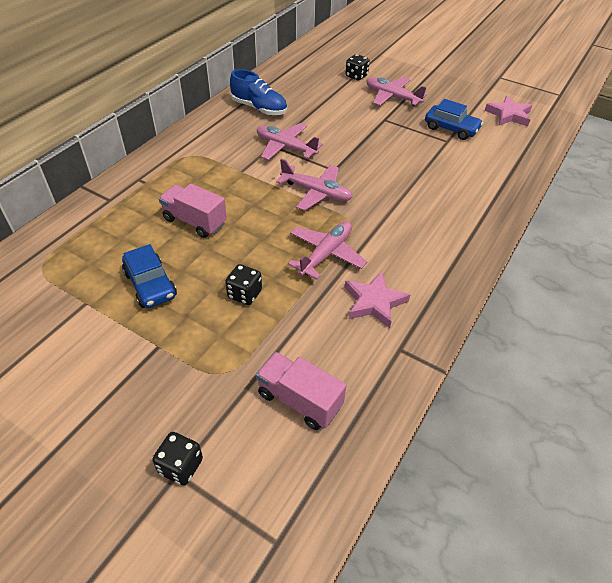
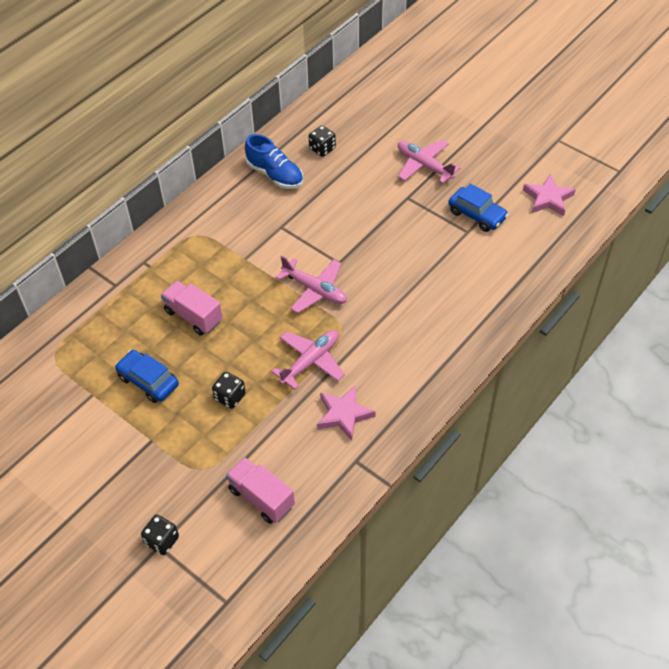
camera: 10 degrees right, 5 degrees up
blue car [122,244,177,308] -> blue car turned 150 degrees clockwise [115,350,179,403]
pink plane [257,123,323,160] -> none
black dice [345,54,370,81] -> black dice moved to [309,126,336,157]

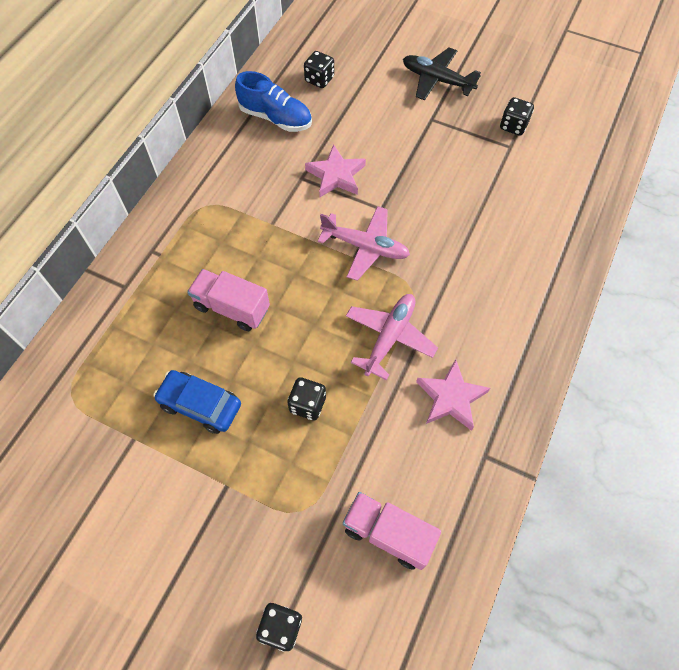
camera: 15 degrees left, 10 degrees up
pink plane [398,140,460,183] -> black plane [403,47,481,100]
blue car [448,183,509,232] -> black dice [500,97,534,135]
pink star [523,174,576,216] -> pink star moved to [305,144,366,197]

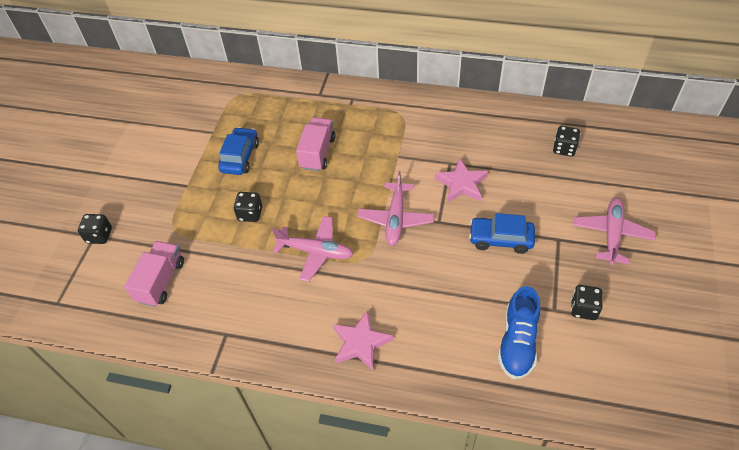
camera: 80 degrees right, 10 degrees down
blue shoe [235,71,312,132] -> blue shoe moved to [498,286,541,379]
black plane [403,47,481,100] -> pink plane [573,198,656,265]
pink star [416,359,490,431] -> pink star moved to [333,310,393,371]
none -> blue car [469,213,535,254]

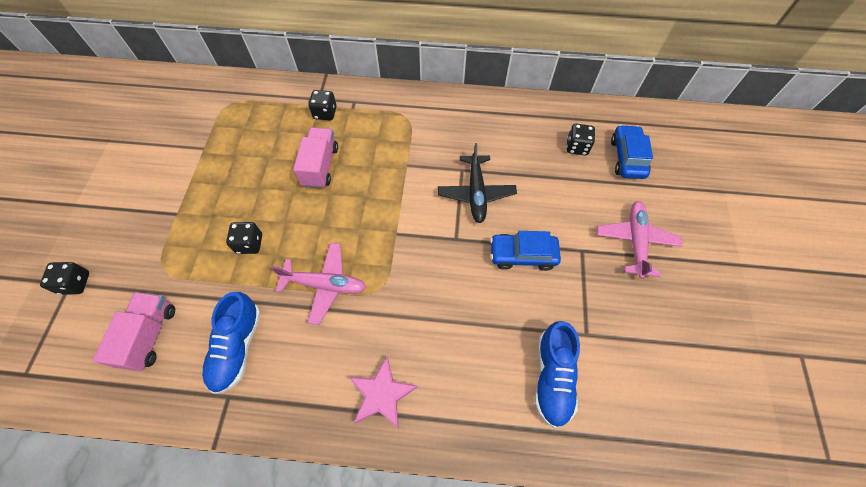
camera: 10 degrees left, 10 degrees up
blue car [219,127,259,175] -> blue car moved to [611,125,653,179]
pink plane [357,171,434,246] -> none
pink star [435,158,488,203] -> black plane [438,143,517,223]
black dice [571,285,603,320] -> black dice moved to [308,90,337,120]
none -> blue shoe [202,292,261,394]

